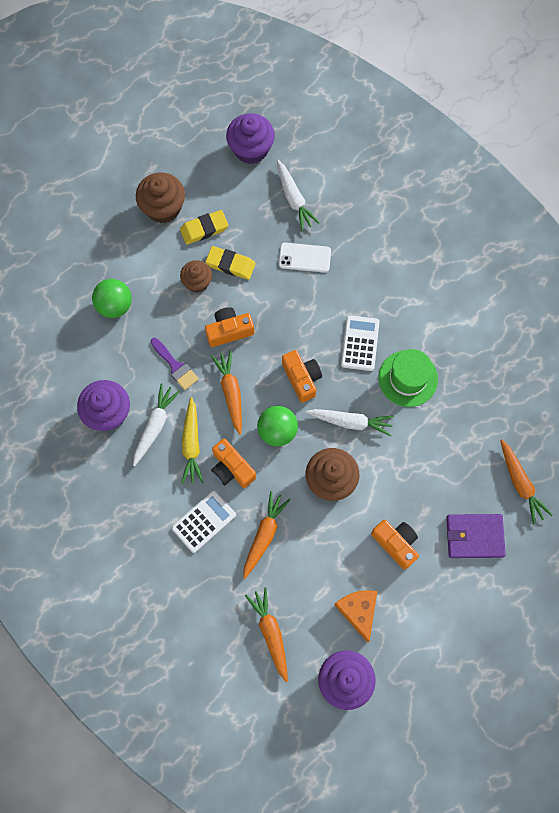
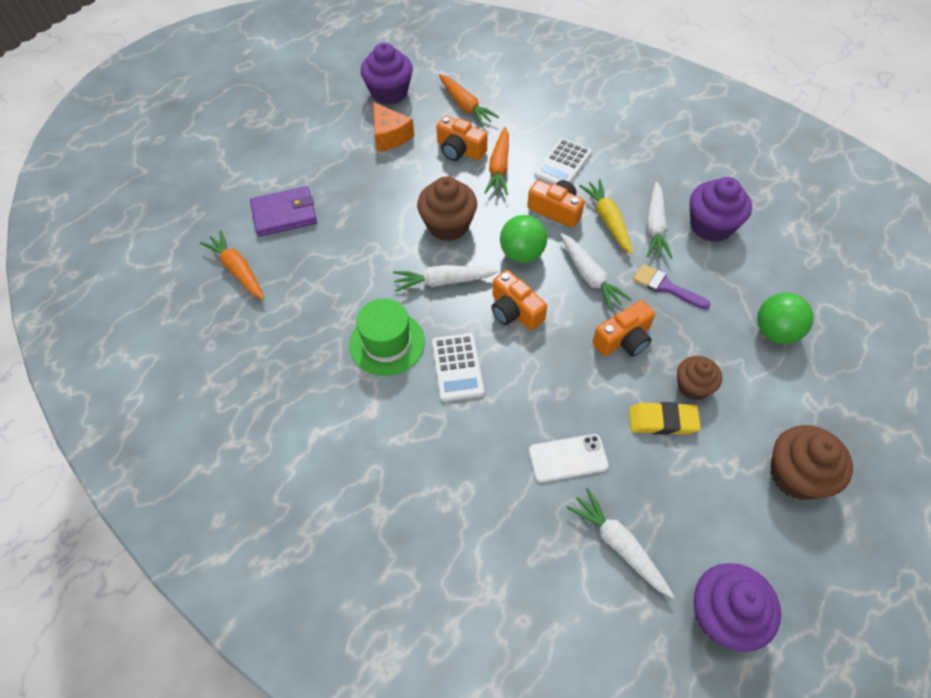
camera: 165 degrees right, 15 degrees down
yellow eraser [180,210,228,245] -> none
orange carrot [211,351,242,435] -> white carrot [560,233,632,311]
orange camera [371,520,419,570] -> orange camera moved to [436,116,487,161]

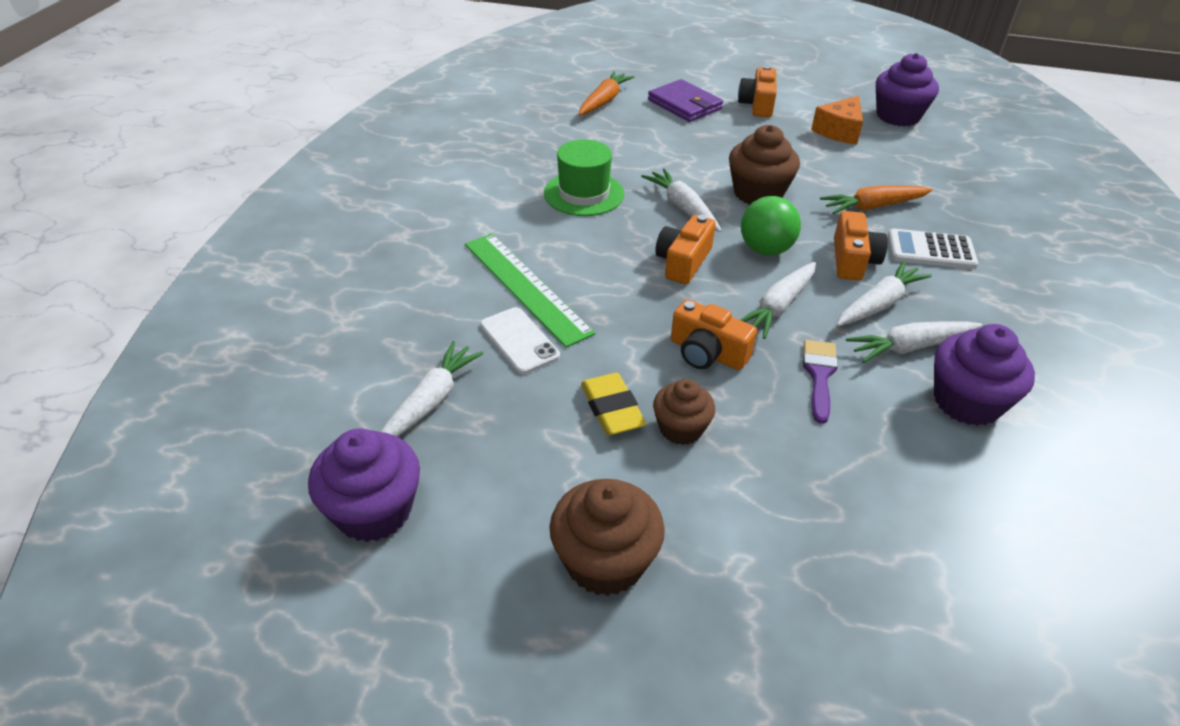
camera: 65 degrees right, 15 degrees down
white calculator [432,333,484,402] -> none
orange camera [436,116,487,161] -> orange camera moved to [738,66,777,117]
orange carrot [439,74,499,127] -> none
yellow carrot [579,179,633,254] -> white carrot [836,261,932,326]
green ball [757,293,814,344] -> none
none -> green ruler [465,234,595,348]

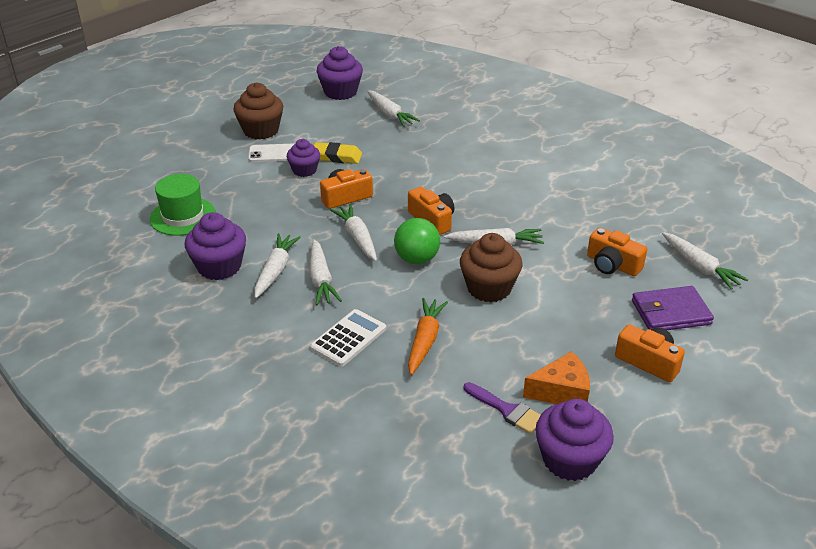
camera: 120 degrees right, 5 degrees down
green ruler [465,234,595,348] -> none
white phone [480,307,560,374] -> white phone moved to [248,143,296,162]
green hat [544,139,624,216] -> green hat moved to [150,174,216,236]
orange carrot [579,71,635,115] -> white carrot [662,232,748,290]
brown cupcake [653,379,715,445] -> purple cupcake [287,139,320,177]
purple brush [803,340,838,424] -> purple brush moved to [464,382,541,434]
orange cheese [811,96,863,145] -> orange cheese turned 105 degrees clockwise [523,351,590,404]
orange camera [834,211,888,281] -> orange camera moved to [587,227,647,276]

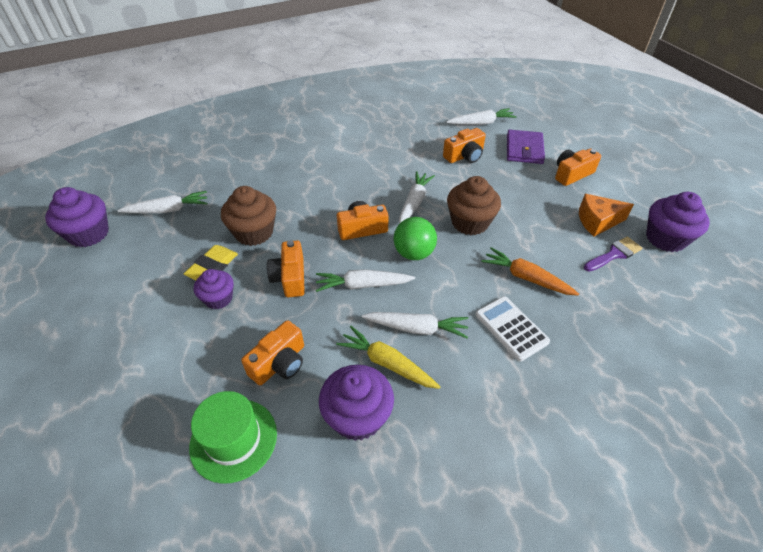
camera: 70 degrees left, 10 degrees up
brown cupcake [233,83,283,140] -> brown cupcake moved to [221,186,276,246]
white phone [248,143,296,162] -> none
white carrot [254,233,301,298] -> yellow carrot [336,326,440,389]
orange cheese [523,351,590,404] -> orange cheese turned 105 degrees counterclockwise [579,194,634,236]
none -> orange camera [241,320,304,385]

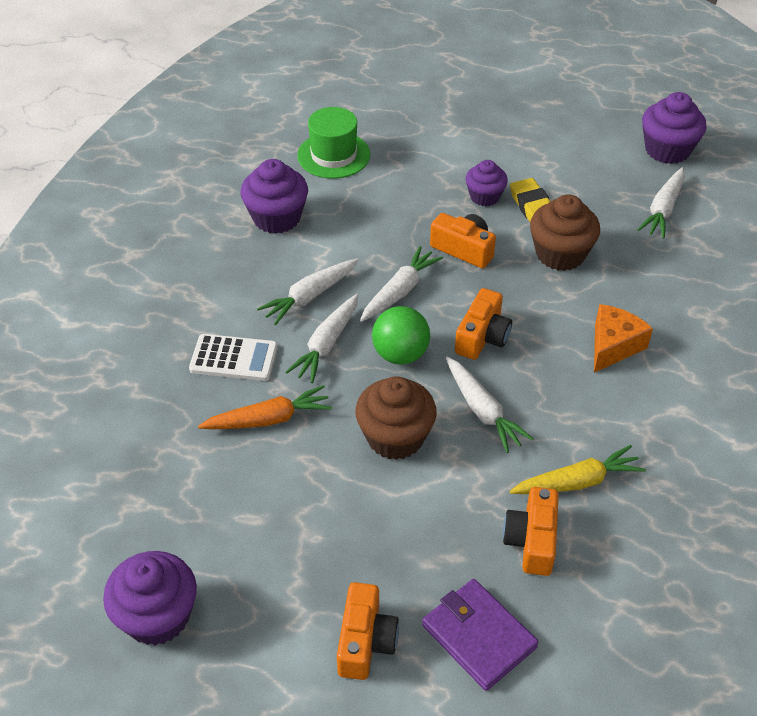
camera: 130 degrees right, 0 degrees up
orange camera [241,320,304,385] -> none
yellow carrot [336,326,440,389] -> yellow carrot moved to [509,445,646,494]
white carrot [447,108,517,125] -> white carrot moved to [285,294,358,383]
orange cheese [579,194,634,236] -> orange cheese moved to [594,304,653,373]
purple brush [584,237,642,271] -> none

